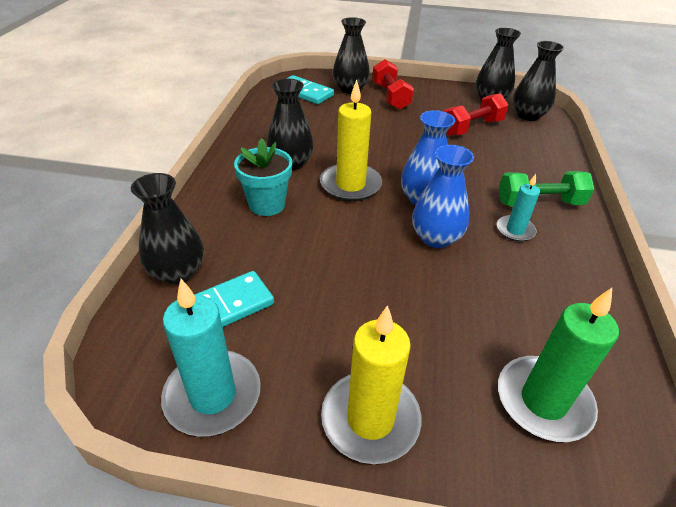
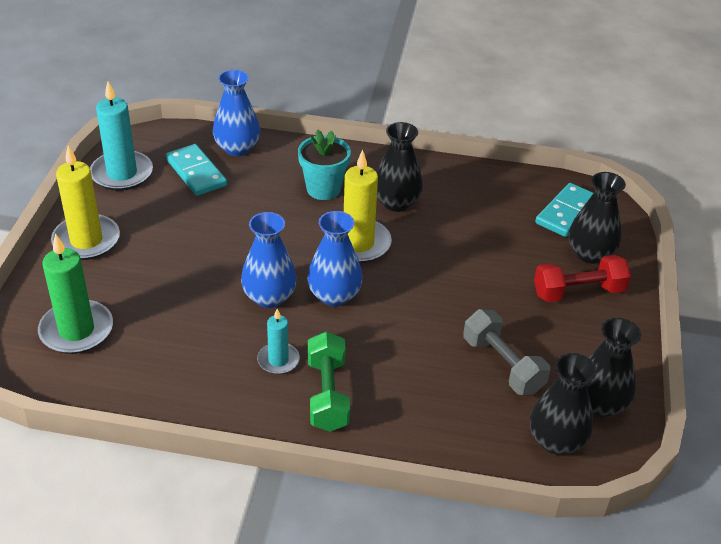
camera: 90 degrees right, 0 degrees up
black vase [131,173,204,284] -> blue vase [213,69,260,156]
red dumbbell [444,93,509,136] -> grey dumbbell [463,309,550,395]

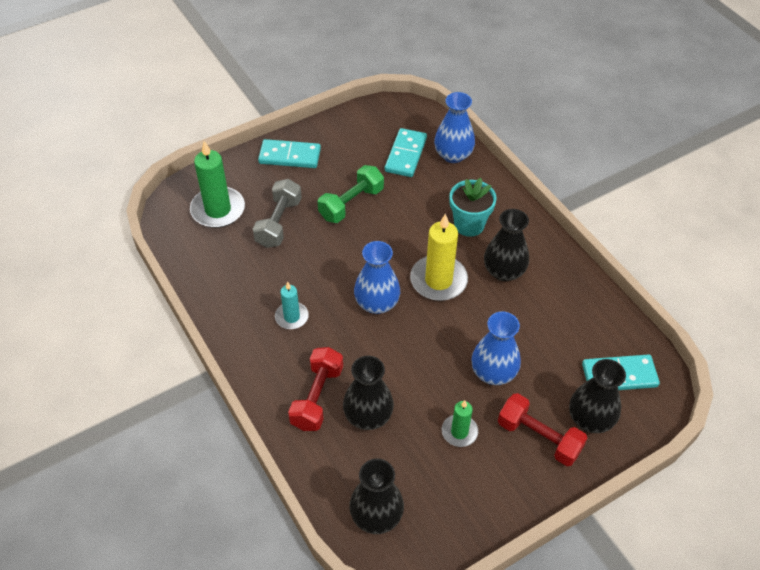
camera: 50 degrees right, 10 degrees up
yellow candle [51,146,120,260] -> turquoise domino [258,139,321,168]
turquoise candle [90,81,153,191] -> none
blue vase [241,212,297,308] -> blue vase moved to [471,311,521,385]
green dumbbell [308,332,350,432] -> green dumbbell moved to [318,165,384,223]
grey dumbbell [463,309,550,395] -> grey dumbbell moved to [253,179,302,248]
black vase [587,318,641,418] -> black vase moved to [343,356,394,430]
none -> red dumbbell [288,347,343,431]
none -> green candle [442,400,478,447]

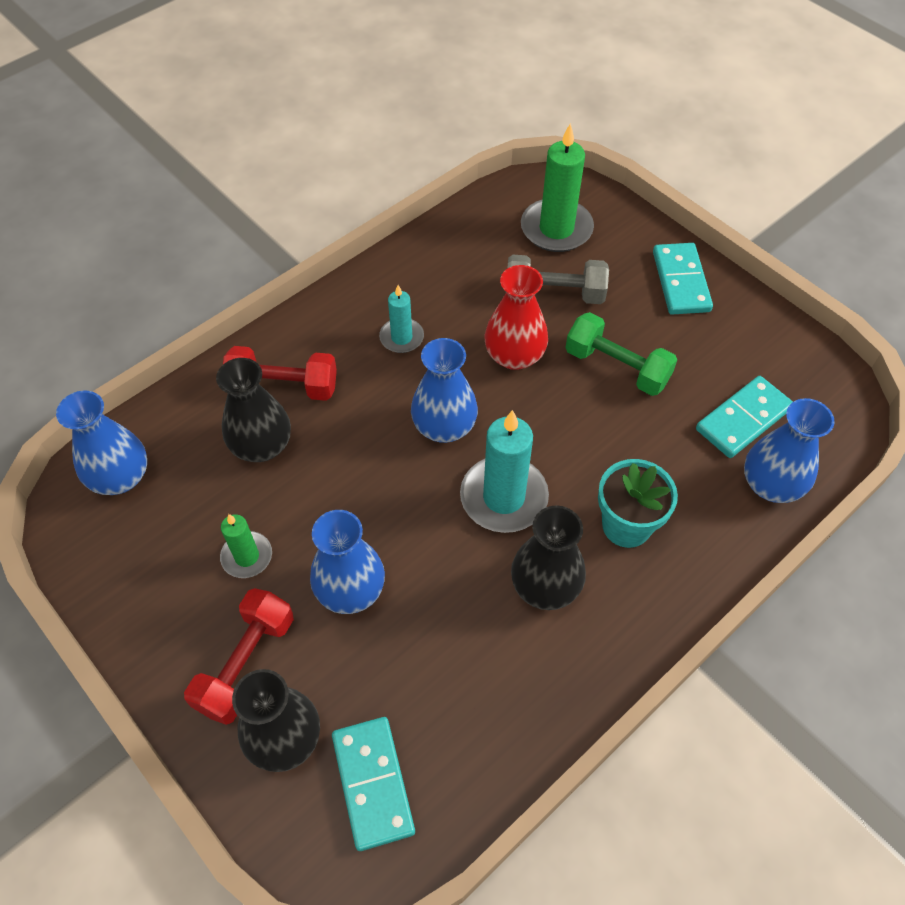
camera: 80 degrees right, 5 degrees up
black vase [349,459,404,534] -> blue vase [56,391,147,495]
turquoise domino [385,128,427,177] -> turquoise domino turned 45 degrees counterclockwise [696,376,793,458]
yellow candle [410,214,468,301] -> turquoise candle [460,410,549,533]
none -> red vase [485,265,548,370]

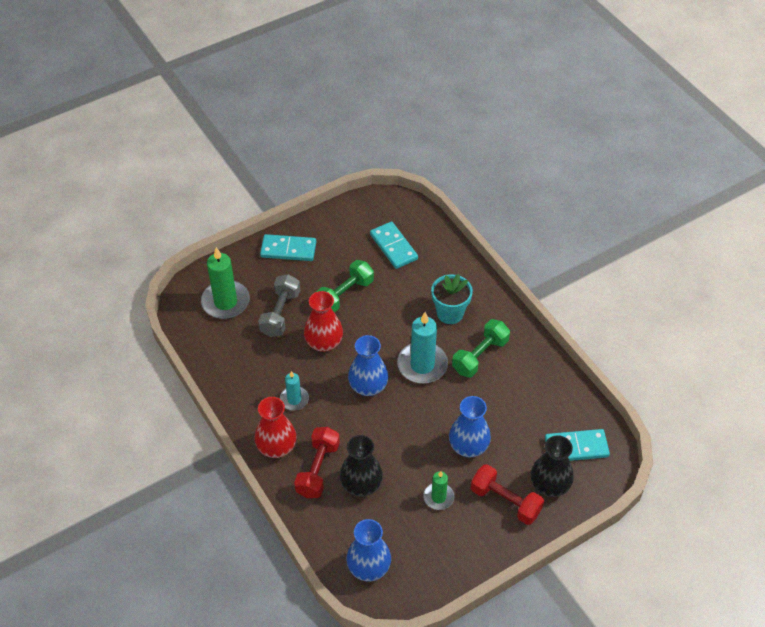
camera: 80 degrees left, 5 degrees down
black vase [511,505,586,610] -> green dumbbell [452,319,510,378]
blue vase [744,398,835,503] -> none
none -> red vase [255,397,296,458]

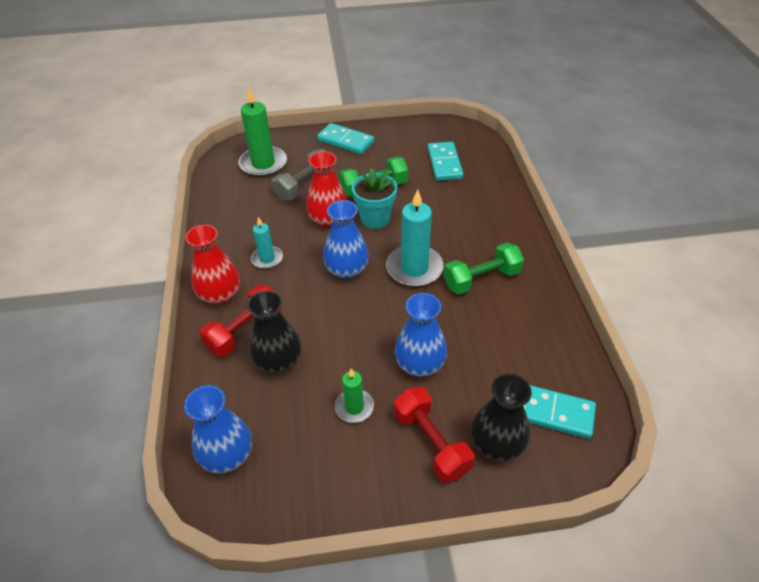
camera: 25 degrees right, 5 degrees down
turquoise flower pot [431,274,473,324] -> turquoise flower pot moved to [352,168,397,229]

